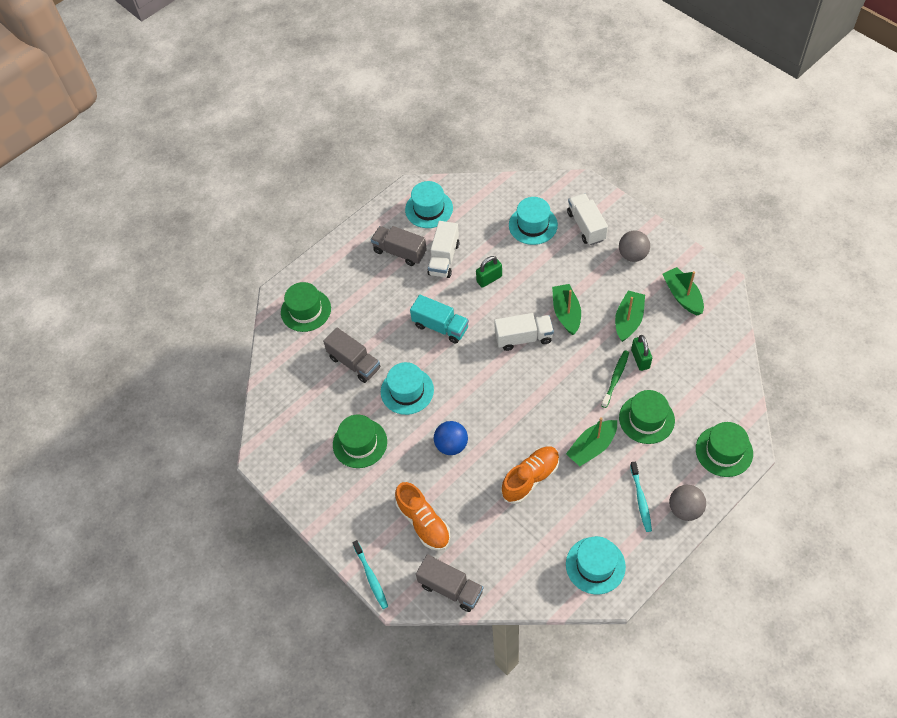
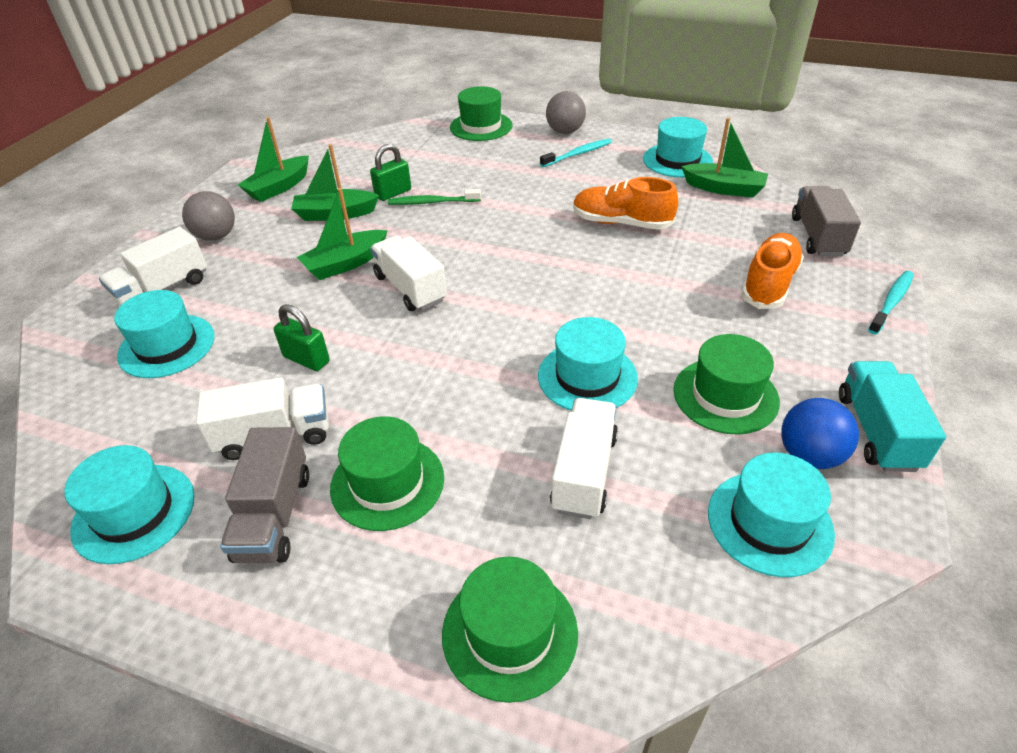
camera: 120 degrees left, 15 degrees down
grey truck [323,328,380,383] -> white truck [550,398,618,519]
turquoise truck [410,295,469,344] -> turquoise truck moved to [839,361,946,472]
blue ball [434,421,468,455] -> blue ball moved to [781,398,859,469]
green boat [566,417,617,466] -> green boat moved to [681,118,768,197]
green hat [619,390,675,444] -> green hat moved to [330,416,444,531]
none -> turquoise hat [708,452,835,577]

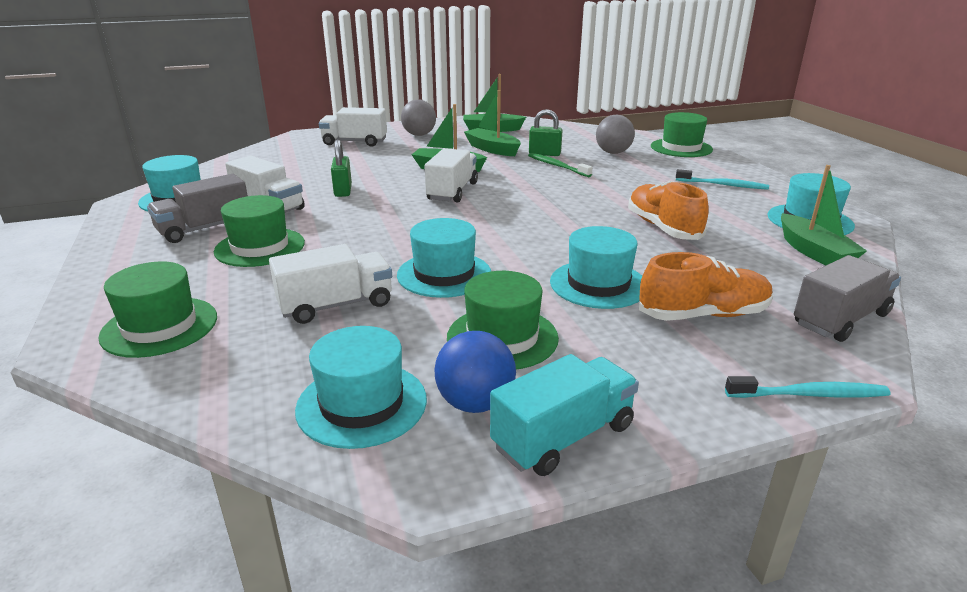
camera: 50 degrees right, 15 degrees down
turquoise hat [114,290,215,378] -> turquoise hat moved to [550,226,642,309]
grey ball [546,91,586,134] -> grey ball moved to [596,115,635,154]

